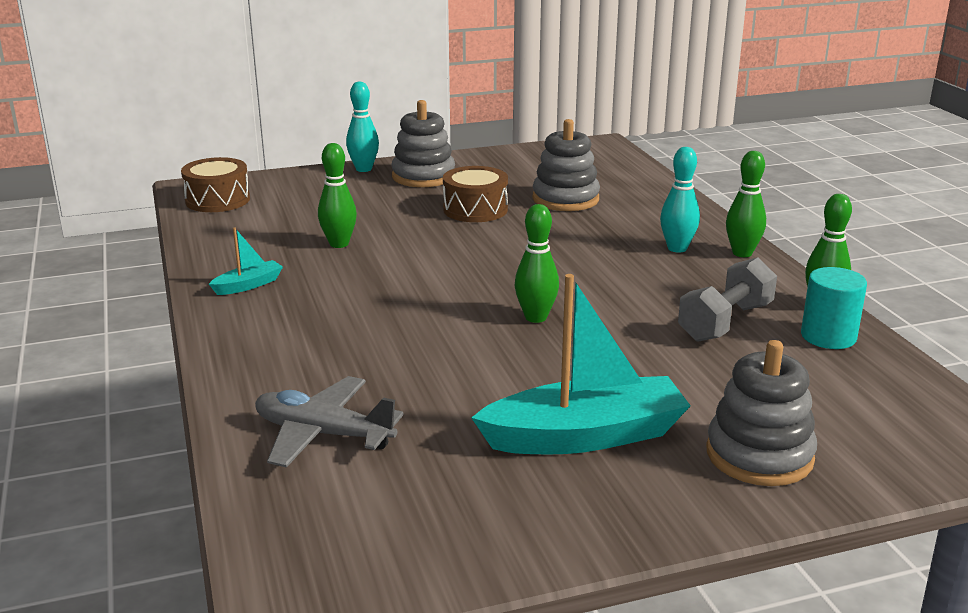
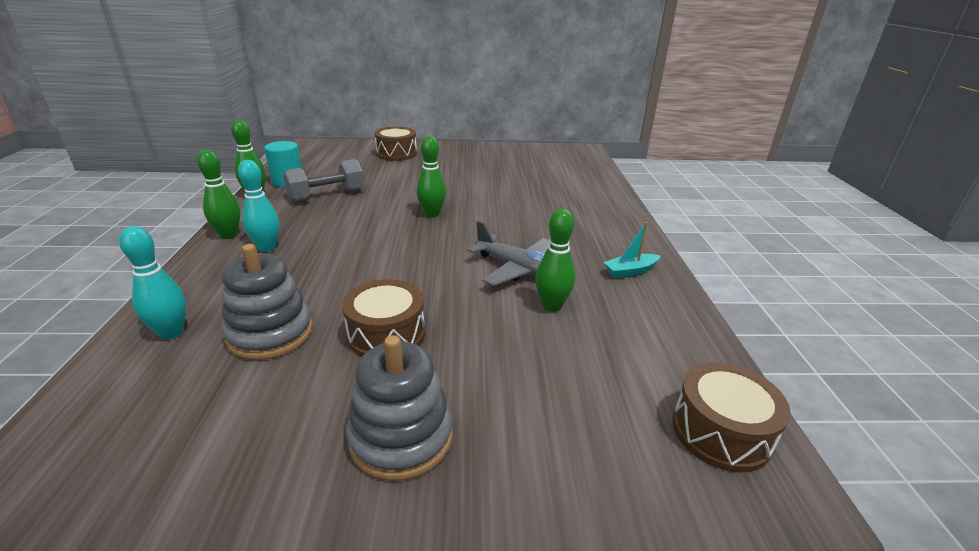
camera: 165 degrees left, 5 degrees up
grey plane [255,376,404,468] -> grey plane moved to [467,221,550,286]
turquoise bowling pin [346,82,379,172] -> turquoise bowling pin moved to [119,226,186,339]
turquoise boat [471,274,691,454] -> none
grey stacking toy [706,340,817,486] -> brown drum [374,126,417,161]

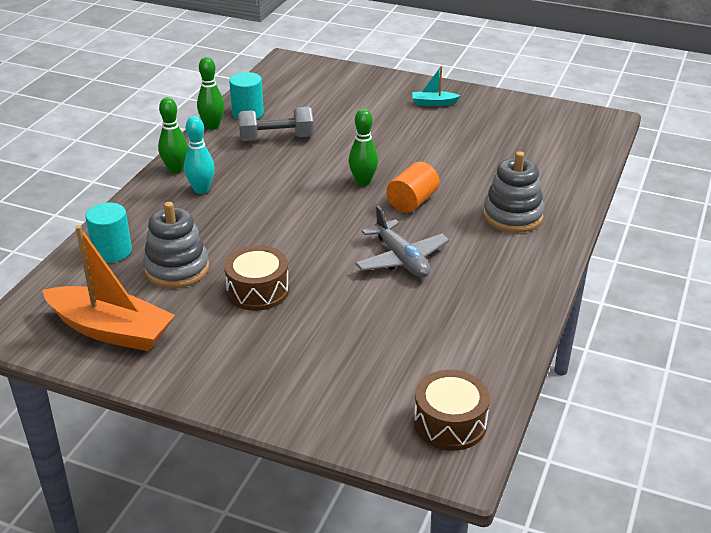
camera: 25 degrees right, 5 degrees up
turquoise bowling pin [119,226,186,339] -> turquoise cylinder [85,202,132,263]
grey stacking toy [346,335,453,481] -> grey stacking toy moved to [483,151,544,233]
brown drum [374,126,417,161] -> none
green bowling pin [535,209,575,312] -> none
turquoise boat [604,222,661,278] -> turquoise boat moved to [412,66,461,106]
none -> orange boat [42,225,175,351]
none -> orange cylinder [386,162,440,213]

